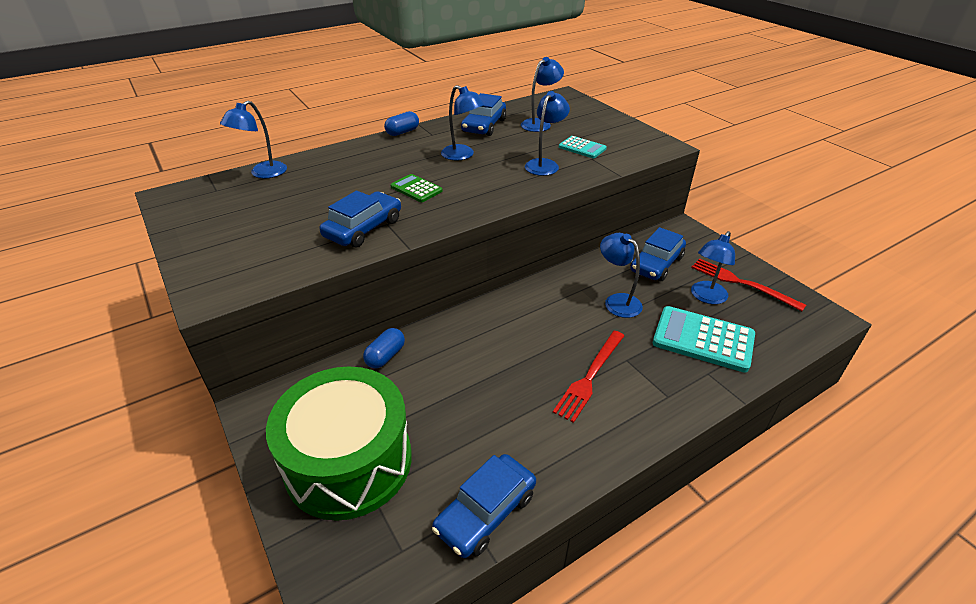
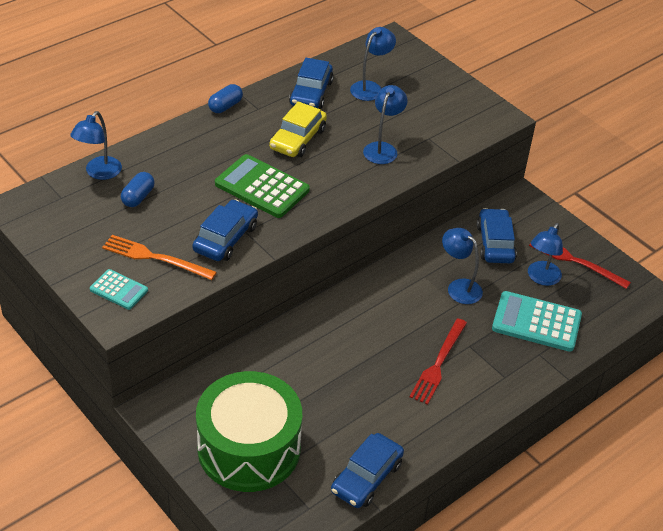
camera: 10 degrees left, 5 degrees up
blue capsule [363,328,405,368] -> blue capsule moved to [121,172,155,207]
green calculator [390,174,443,202] -> green calculator [215,154,310,218], size x1.80
blue lamp [441,85,485,160] -> yellow car [269,101,327,157]
turquoise calculator [559,136,607,158] -> turquoise calculator moved to [90,269,148,310]
blue car [630,227,686,281] -> blue car turned 150 degrees clockwise [477,208,517,263]
none -> orange fork [102,235,217,280]

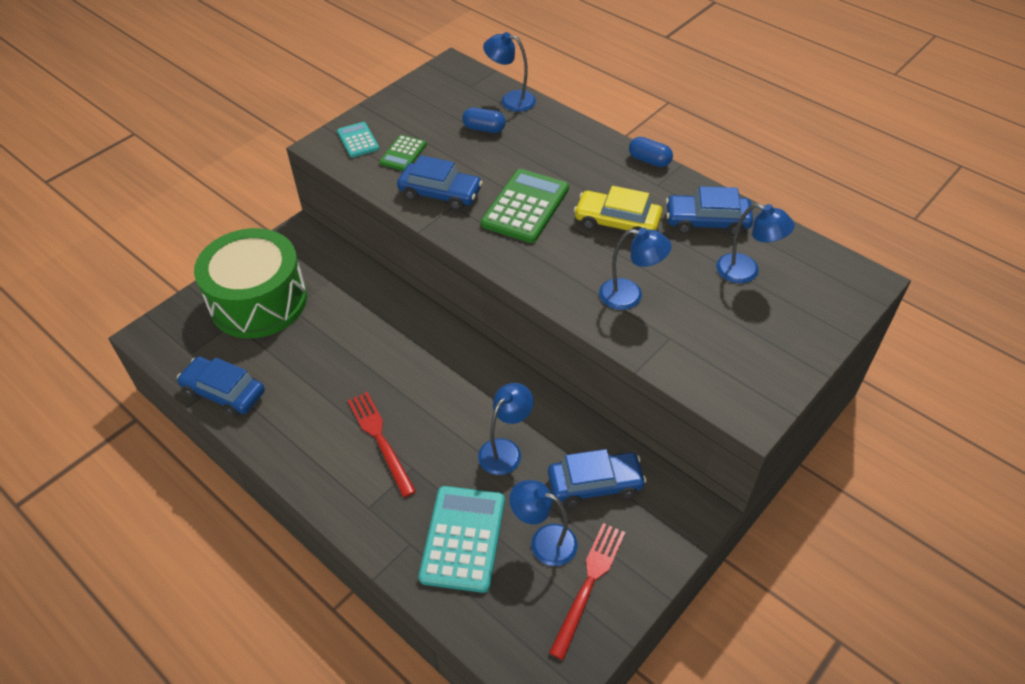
camera: 85 degrees right, 5 degrees up
turquoise calculator [90,269,148,310] -> turquoise calculator turned 135 degrees clockwise [337,122,379,158]
orange fork [102,235,217,280] -> green calculator [380,135,427,171]
red fork [410,318,467,405] -> red fork turned 45 degrees clockwise [348,392,416,497]

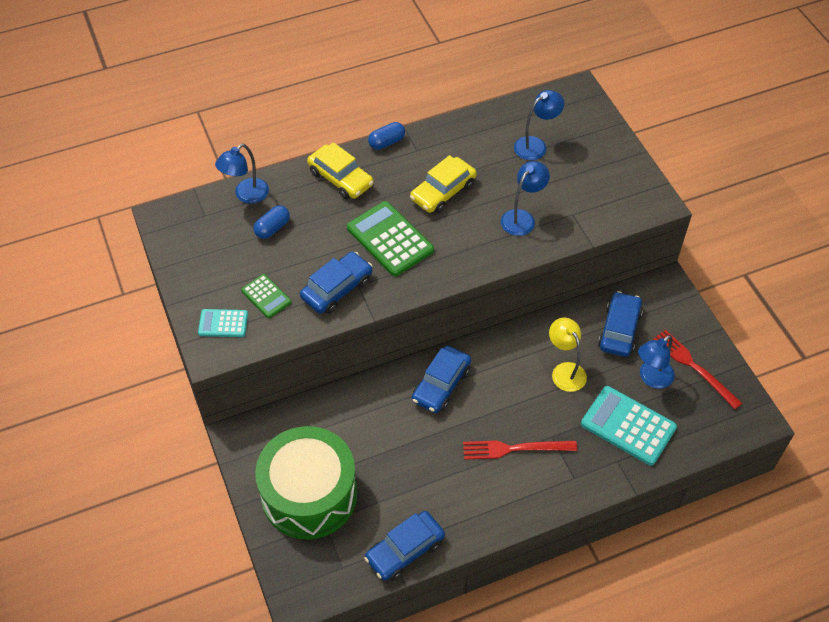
camera: 65 degrees left, 5 degrees up
blue lamp [478,383,534,475] -> yellow lamp [549,318,587,392]
blue car [666,186,753,236] -> blue car moved to [412,346,471,413]
none -> yellow car [307,142,374,199]

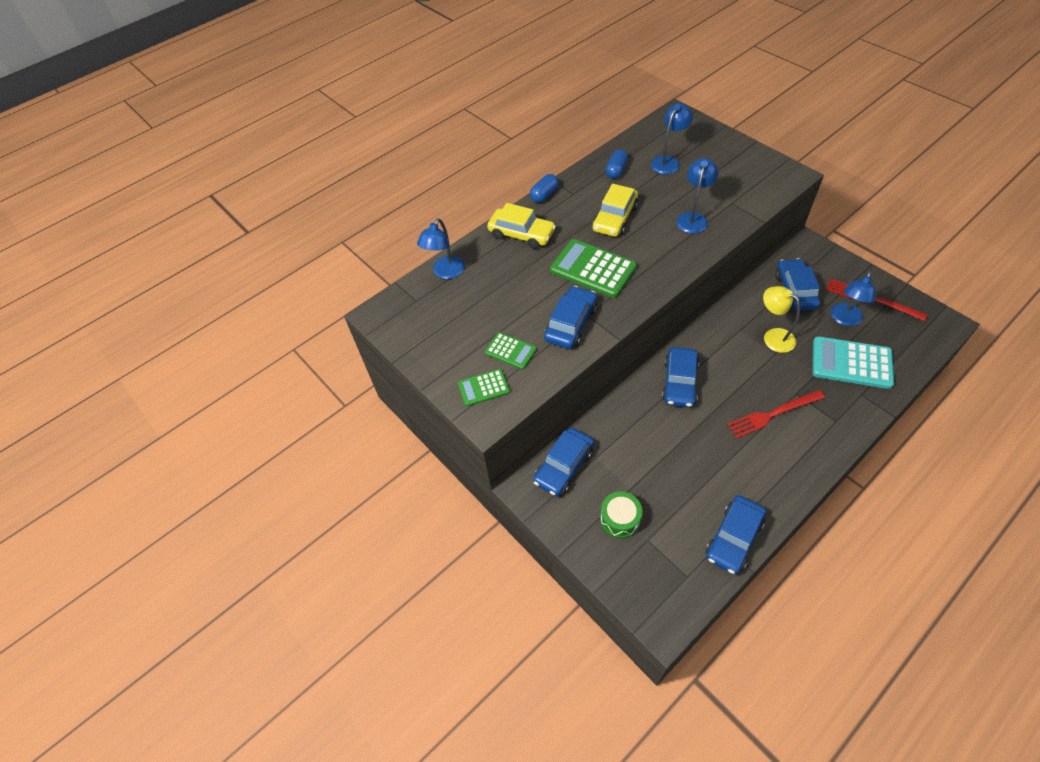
camera: 15 degrees left, 0 degrees up
turquoise calculator [198,309,248,337] -> green calculator [458,369,510,406]
blue capsule [253,205,290,239] -> blue capsule moved to [605,149,628,179]
green drum [255,426,357,539] -> green drum [600,491,642,538], size x0.42
none -> blue car [533,428,594,497]

